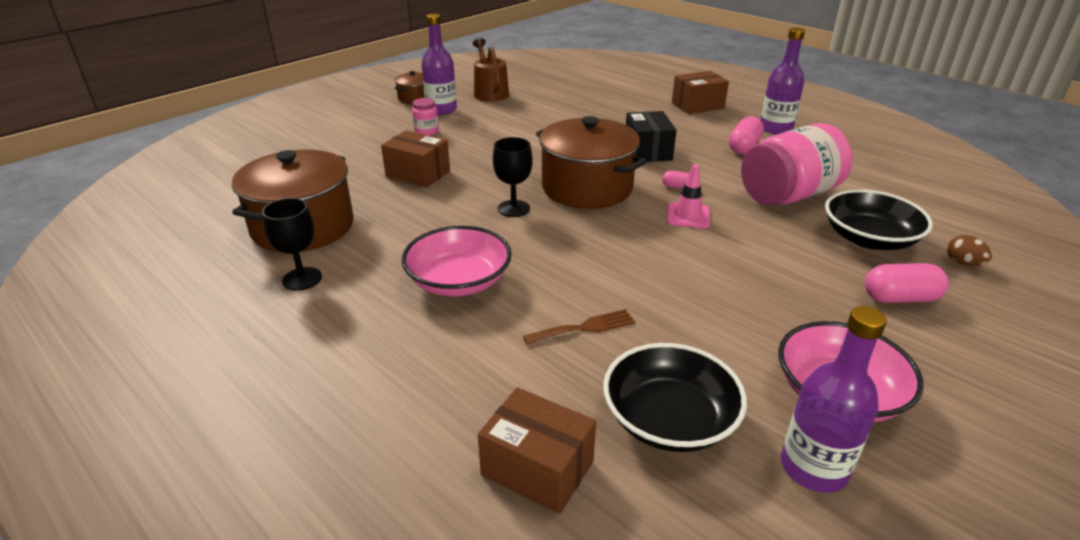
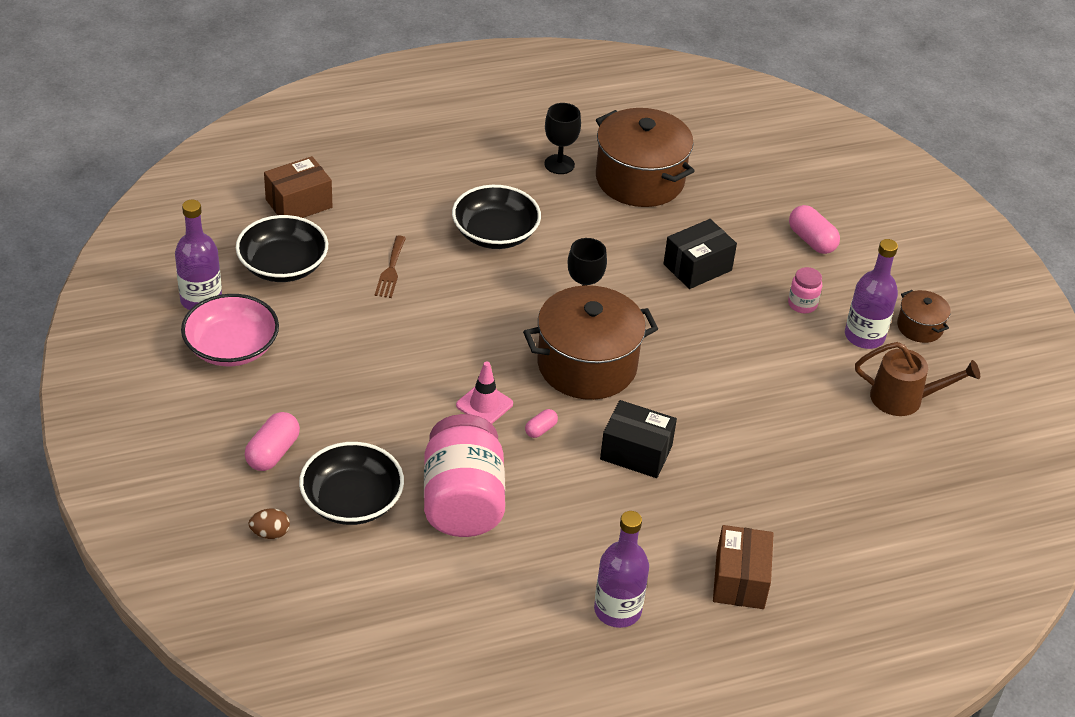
camera: 115 degrees right, 10 degrees up
brown box [381,130,450,188] -> black box [663,219,737,289]
pink bowl [402,226,512,297] -> black bowl [452,185,541,249]
pink capsule [729,116,764,154] -> pink capsule moved to [789,205,840,254]

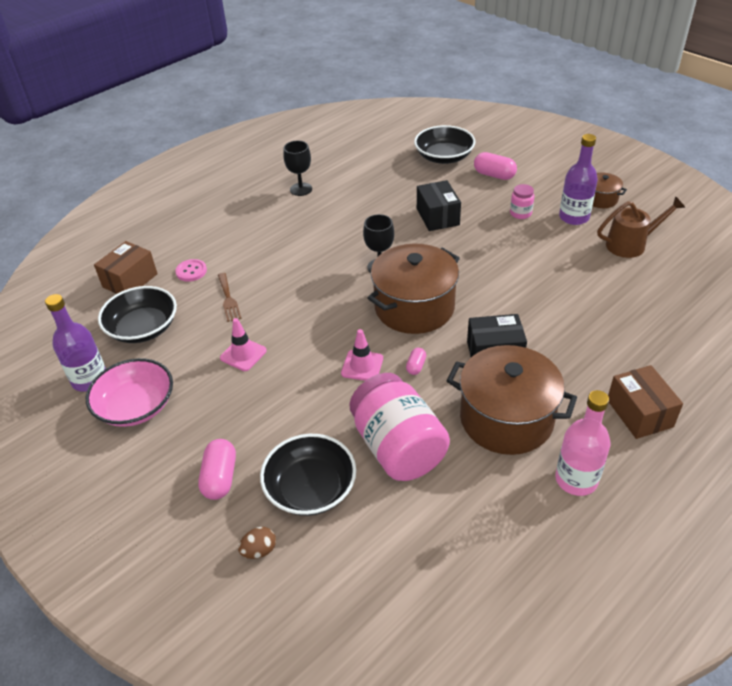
camera: 20 degrees left, 0 degrees up
black bowl [452,185,541,249] -> black bowl moved to [414,125,475,164]
purple bottle [594,511,649,628] -> pink bottle [555,390,611,496]
brown pot [596,108,694,207] -> brown pot moved to [447,345,577,455]
black box [663,219,737,289] -> black box turned 45 degrees counterclockwise [417,180,461,231]
none -> pink button [175,259,207,282]
none -> pink traffic cone [220,318,267,371]

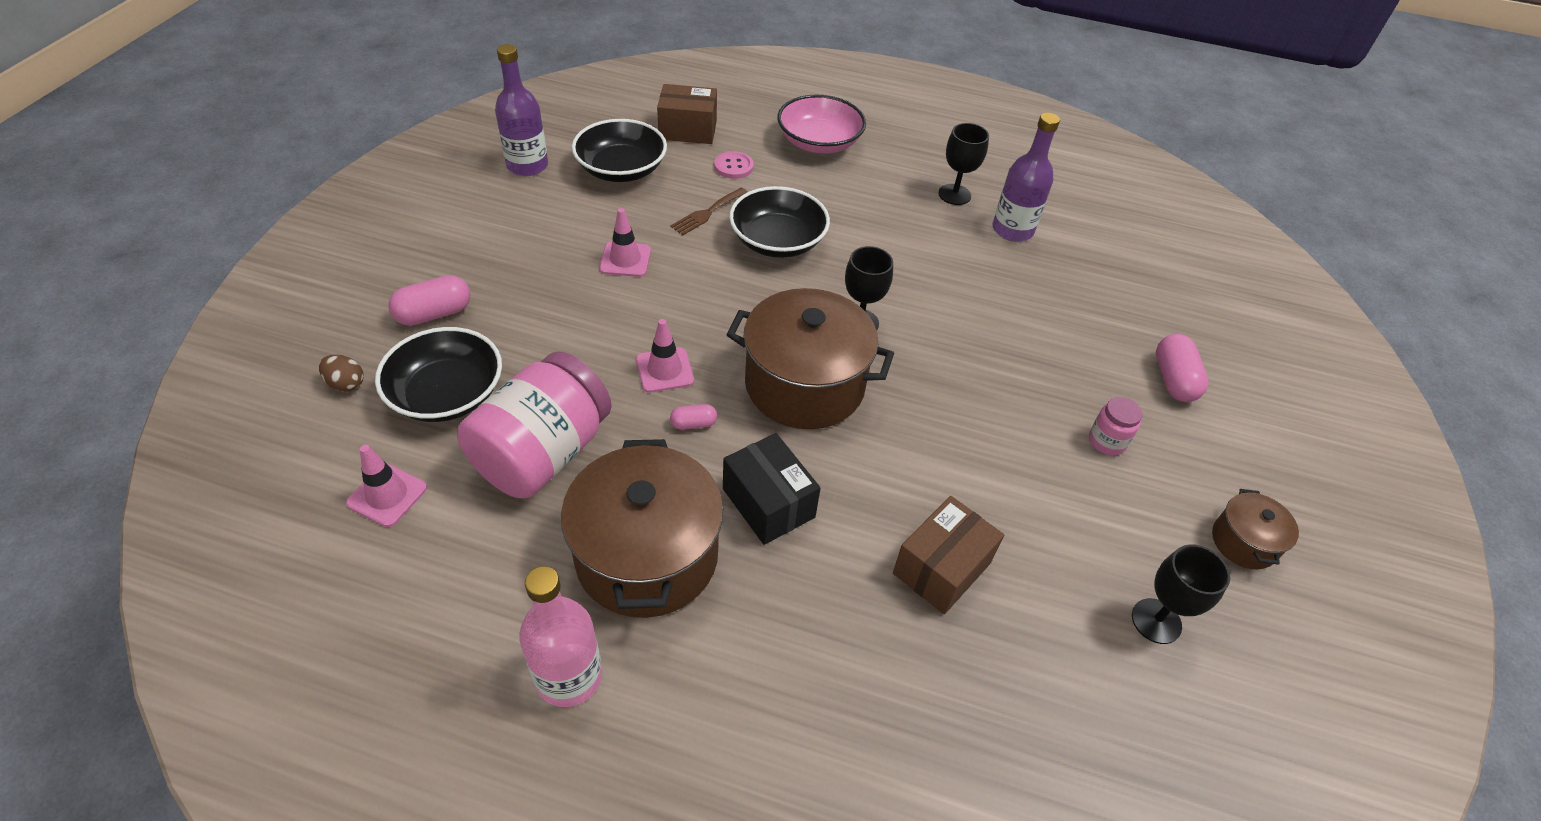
camera: 55 degrees right, 5 degrees up
pink bowl [86,358,173,427] -> pink bowl moved to [778,95,866,154]
black bowl [414,125,475,164] -> black bowl moved to [729,186,830,258]
black box [417,180,461,231] -> none
purple bottle [559,134,598,225] -> purple bottle moved to [992,113,1060,242]
brown watering can [597,196,685,258] -> black goblet [1132,544,1230,644]
brown box [608,365,683,439] -> brown box moved to [893,496,1004,614]
none -> pink traffic cone [346,445,427,527]

